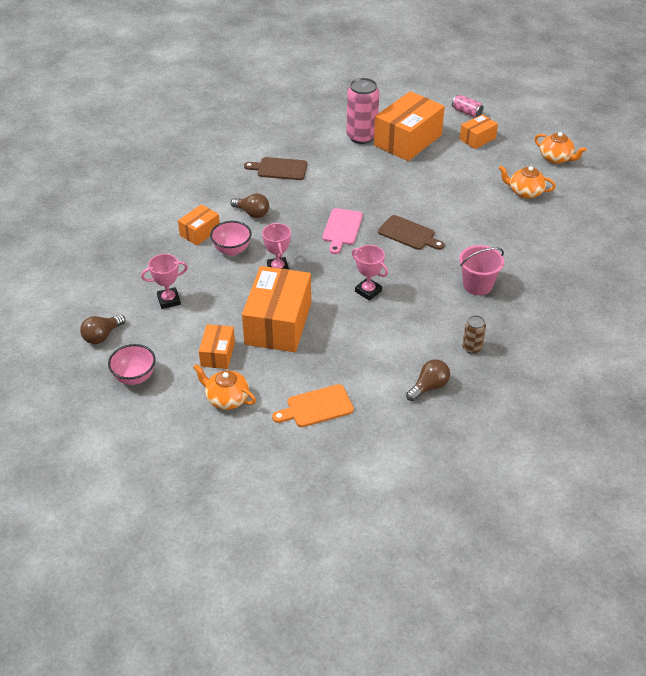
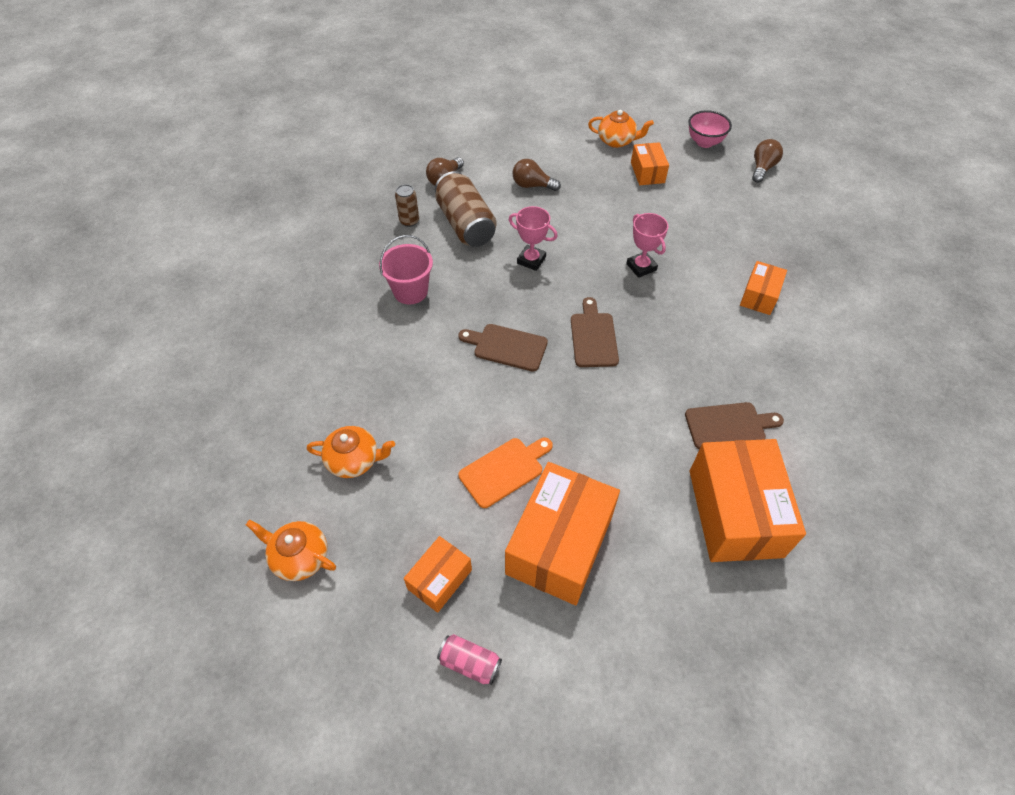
camera: 165 degrees right, 10 degrees up
pink trophy [141,254,188,309] -> none
pink bowl [210,221,252,256] -> none
brown light bulb [231,193,269,218] -> brown light bulb moved to [513,159,561,191]
orange box [242,266,311,352] -> orange box moved to [690,439,806,562]
orange cutting board [272,384,354,427] -> orange cutting board moved to [458,438,553,508]
pink cutting board [322,208,363,254] -> brown cutting board [571,297,619,367]
pink can [347,78,379,144] -> none
none -> brown can [435,171,497,247]

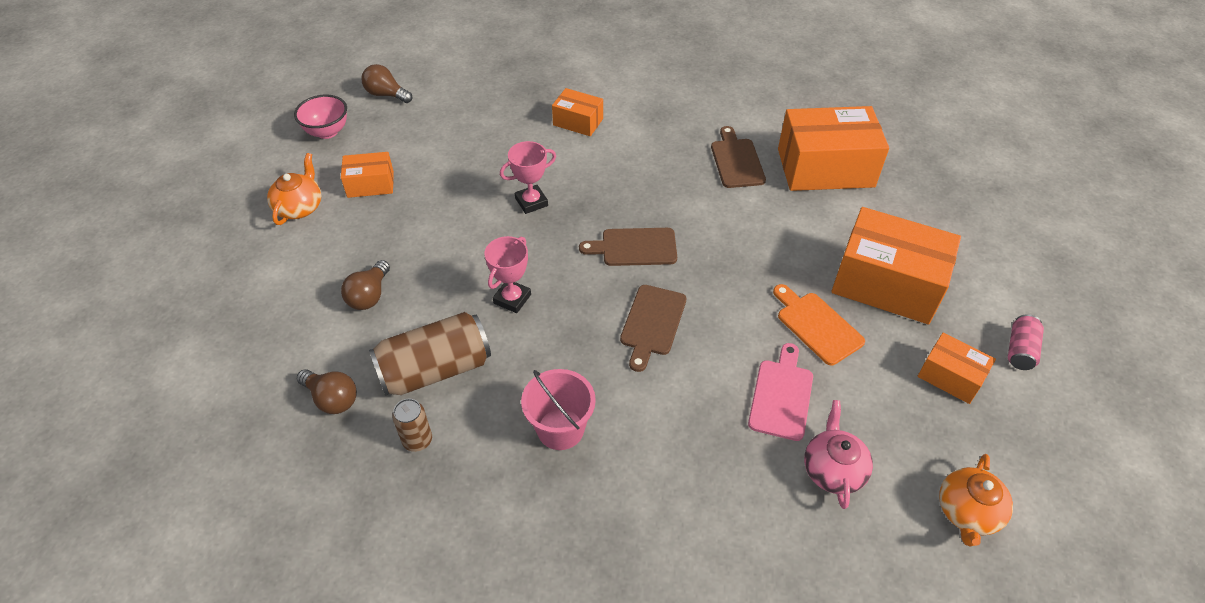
camera: 90 degrees left, 5 degrees down
orange teapot [307,426,395,478] -> pink teapot [804,400,873,509]
none -> pink cutting board [748,343,813,441]

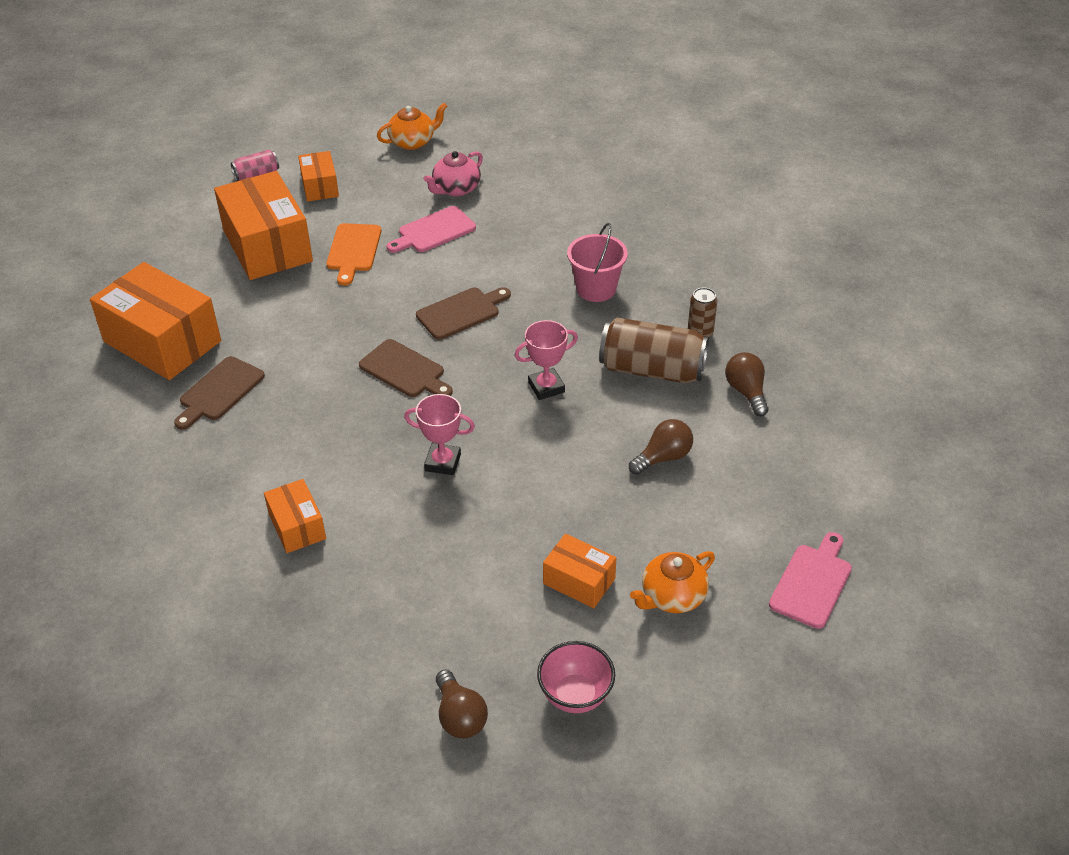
camera: 140 degrees left, 5 degrees down
none -> pink cutting board [769,532,852,629]

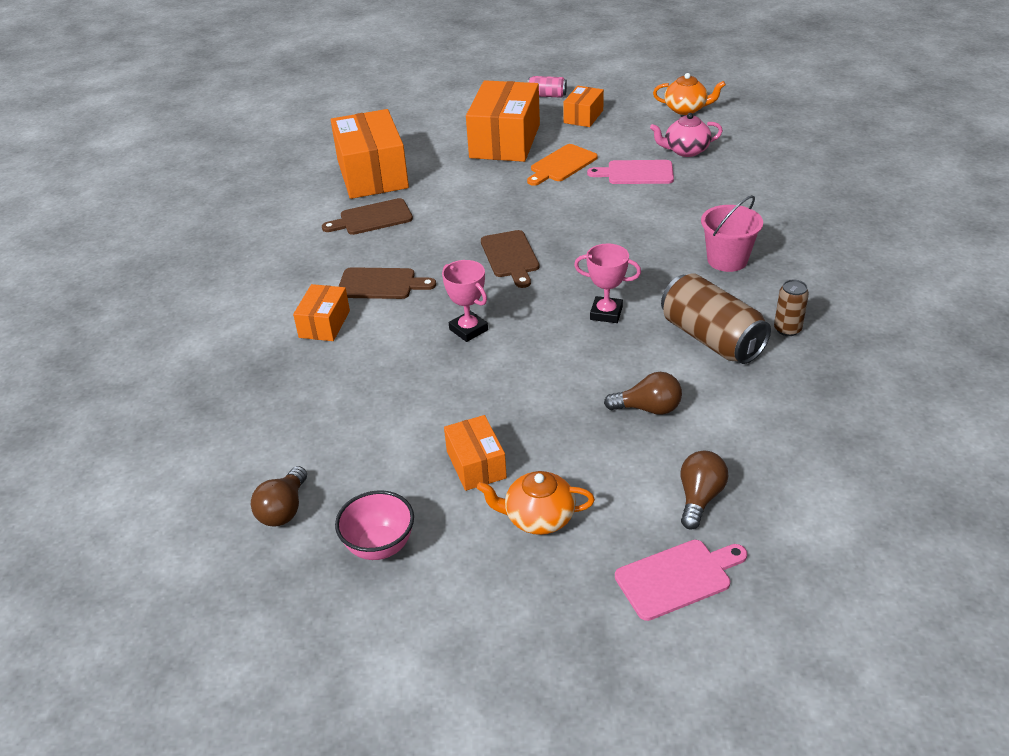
camera: 40 degrees right, 5 degrees down
brown cutting board [416,287,511,340] -> brown cutting board moved to [338,267,436,299]
brown light bulb [725,352,769,416] -> brown light bulb moved to [680,451,728,530]

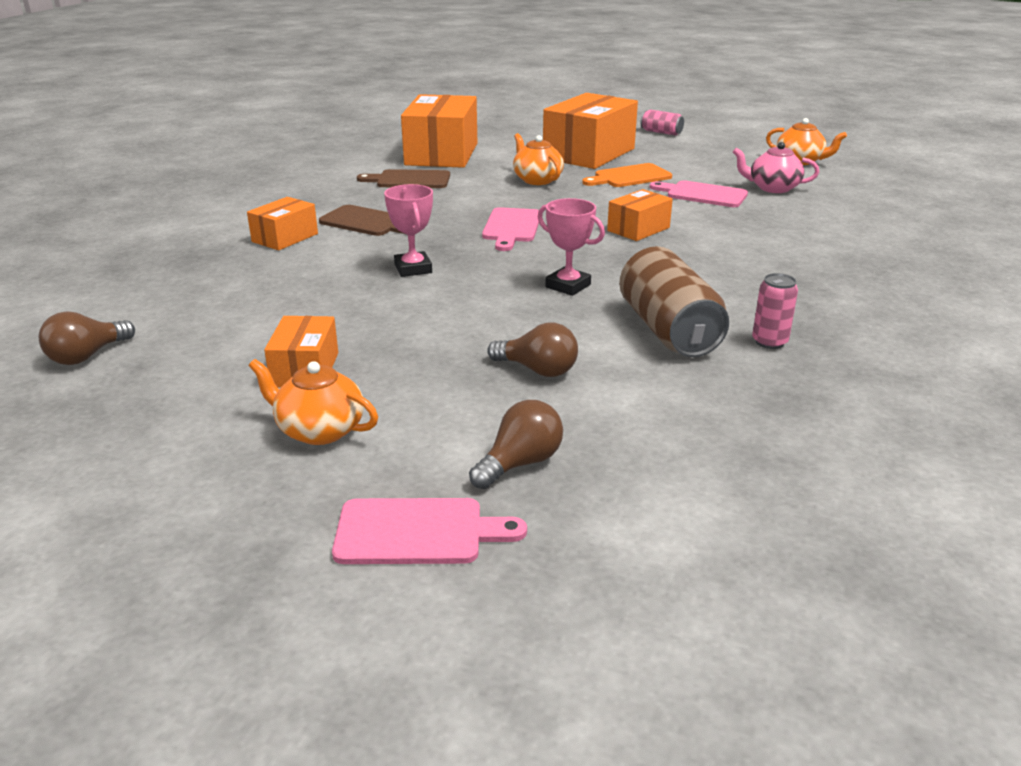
camera: 20 degrees right, 10 degrees down
pink bowl [335,490,414,560] -> none
brown cutting board [481,230,540,288] -> pink cutting board [482,207,539,251]
orange box [563,86,604,127] -> orange box moved to [607,189,673,241]
pink bucket [701,195,763,272] -> none
brown can [774,280,809,336] -> pink can [752,273,798,349]
none -> orange teapot [513,133,564,185]

